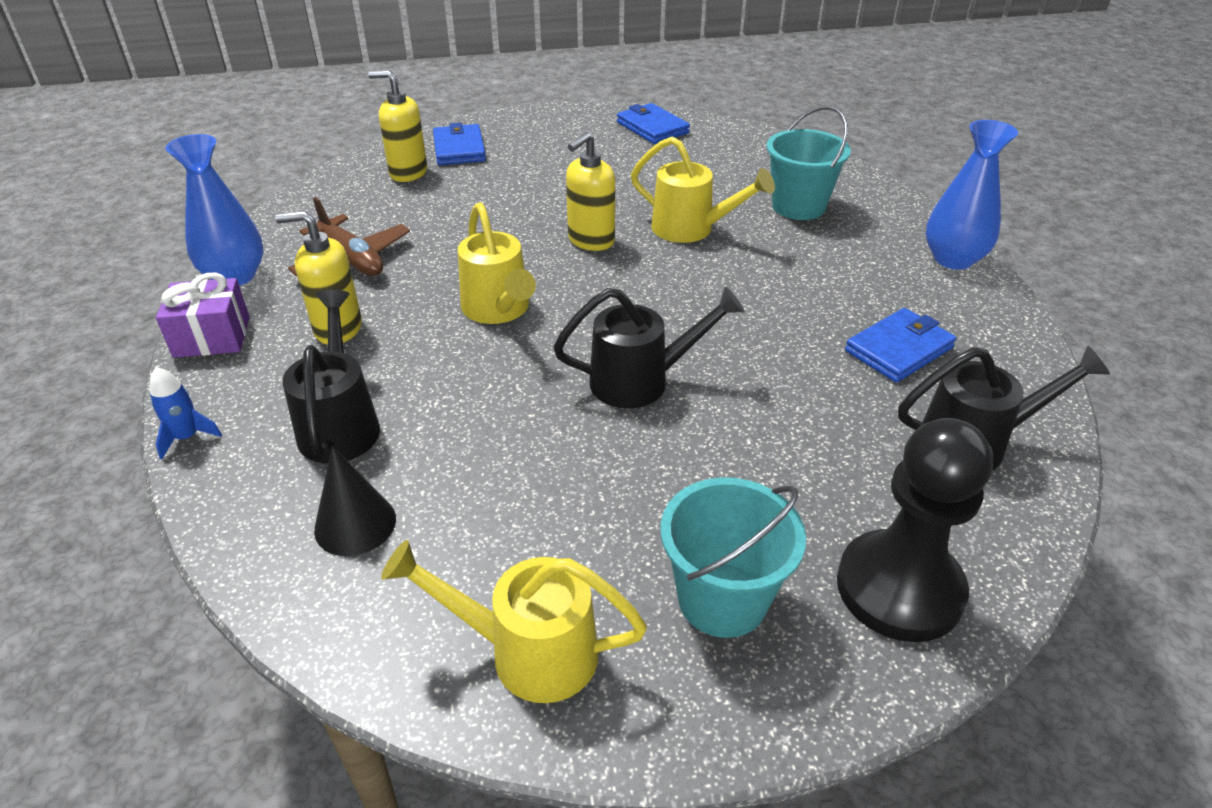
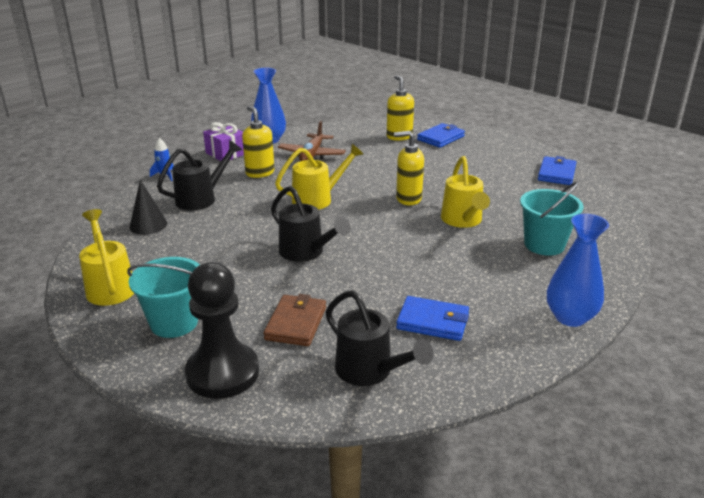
camera: 55 degrees right, 10 degrees down
yellow watering can [458,203,536,324] -> yellow watering can turned 150 degrees counterclockwise [275,144,363,210]
none -> brown wallet [264,294,326,346]

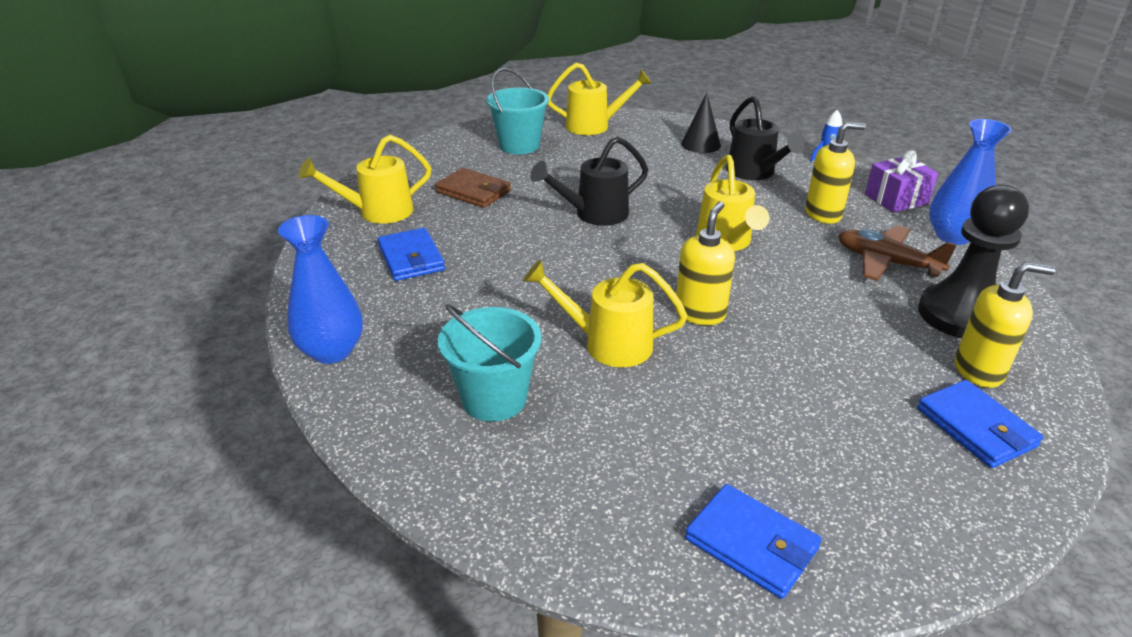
camera: 110 degrees right, 5 degrees up
black pawn [185,262,259,399] -> black pawn moved to [918,185,1029,338]
black watering can [326,290,434,386] -> yellow watering can [299,135,431,224]
blue wallet [396,296,469,341] -> blue wallet turned 60 degrees counterclockwise [378,228,445,281]

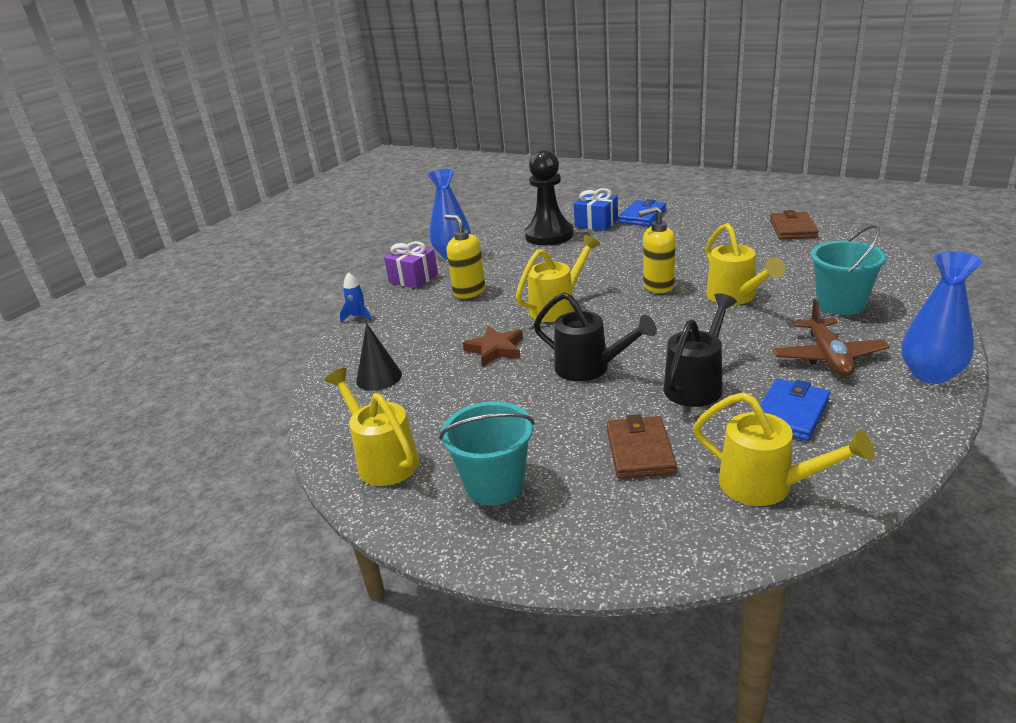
camera: 120 degrees left, 5 degrees down
blue wallet [685,484,822,599] -> brown wallet [770,210,819,240]
black watering can [726,96,806,180] -> black watering can moved to [664,293,737,407]
brown plane [838,225,957,281] -> brown plane moved to [773,299,890,376]
yellow soap dispenser [955,262,1056,388] -> blue gift [574,188,618,231]
none -> brown star [462,326,523,367]

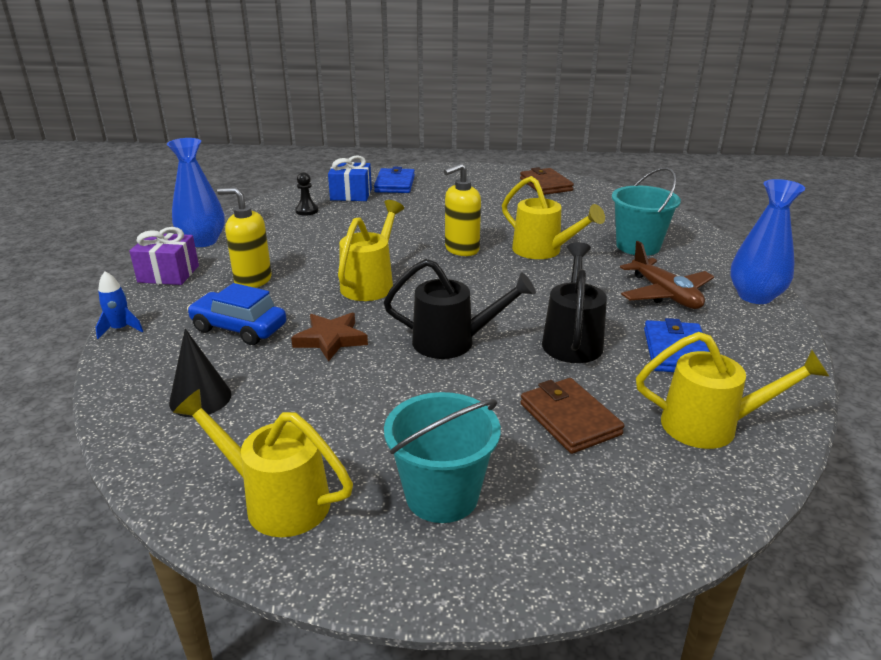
camera: 30 degrees left, 0 degrees up
black pawn [525,150,574,246] -> black pawn [295,172,318,216], size x0.41
none -> blue car [187,283,286,345]

